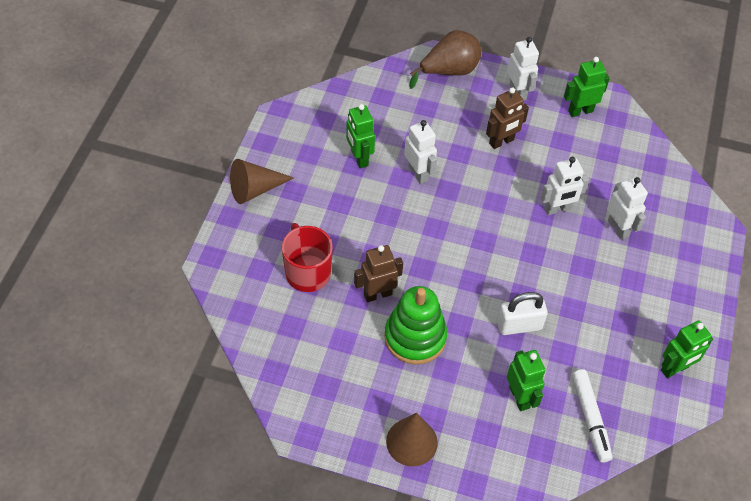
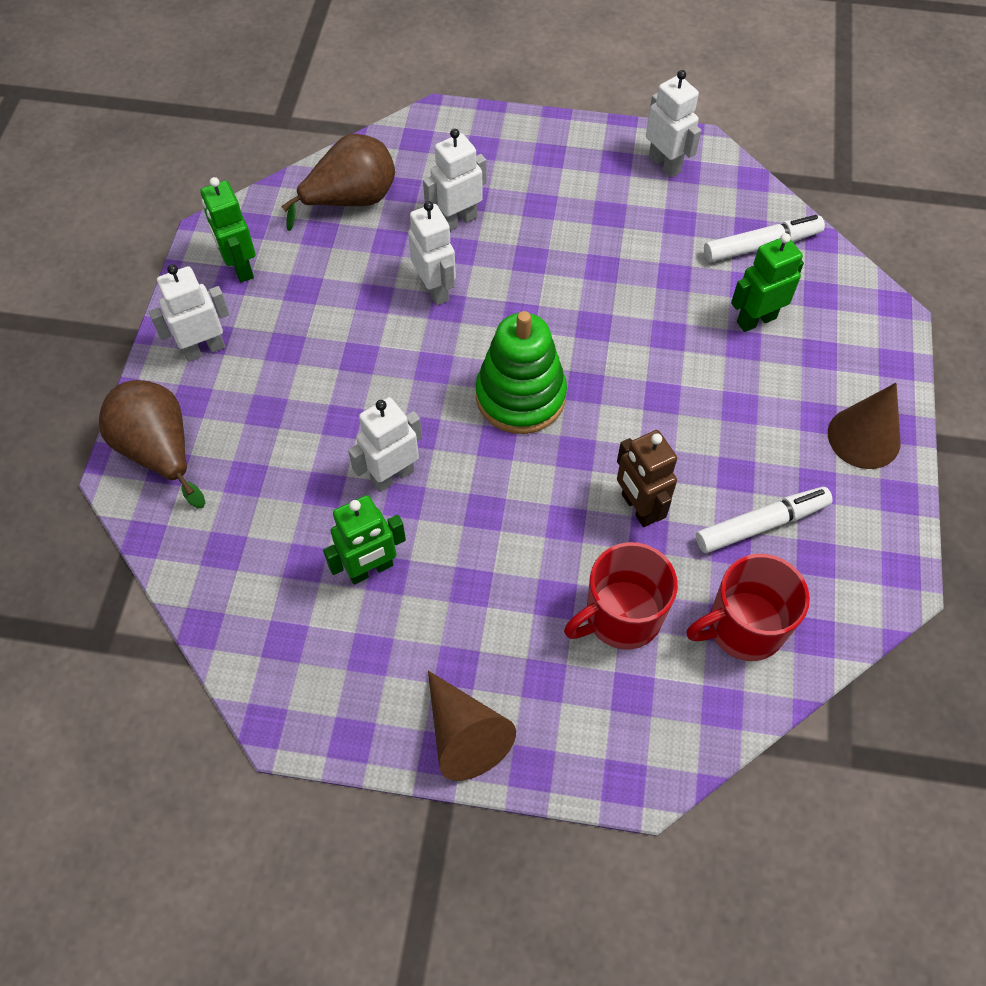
camera: 95 degrees left, 5 degrees up
green stacking toy [384,286,447,365] -> green stacking toy moved to [475,311,567,434]
brown robot [486,87,529,149] -> none
white padlock [497,292,548,335] -> none
green robot [661,320,713,378] -> white robot [646,70,701,178]
none -> brown pear [281,134,395,231]
none -> red mug [686,554,810,661]
none -> white marker [696,487,833,553]

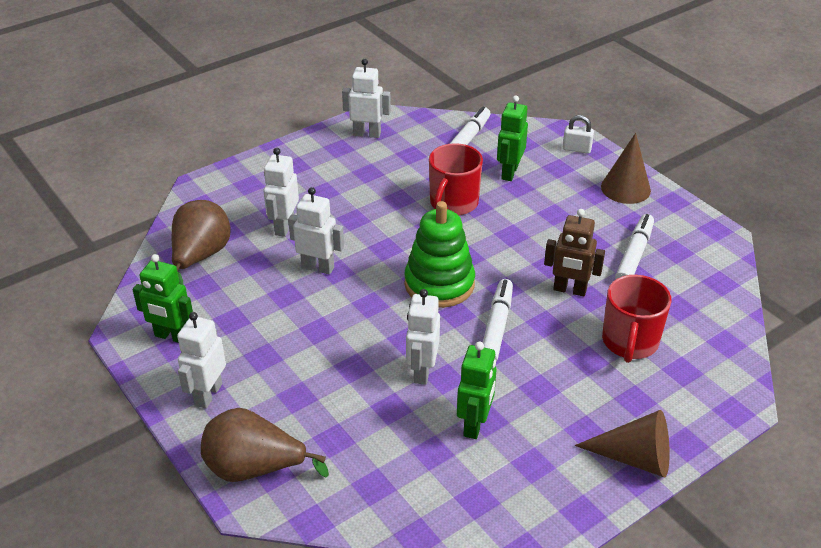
camera: 45 degrees left, 20 degrees down
red mug [686,554,810,661] -> red mug moved to [429,143,483,216]
none -> white marker [483,279,513,361]
none -> white padlock [563,115,594,154]

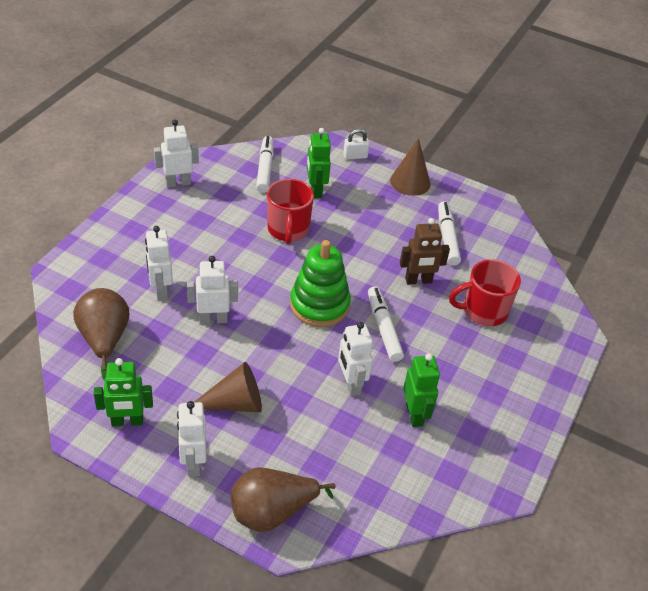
camera: 30 degrees left, 5 degrees up
brown cone [575,410,670,477] -> brown cone moved to [194,362,262,412]
red mug [602,275,671,363] -> red mug turned 90 degrees clockwise [449,260,521,326]

